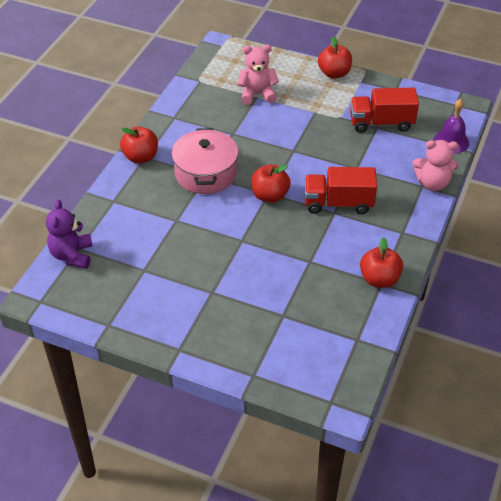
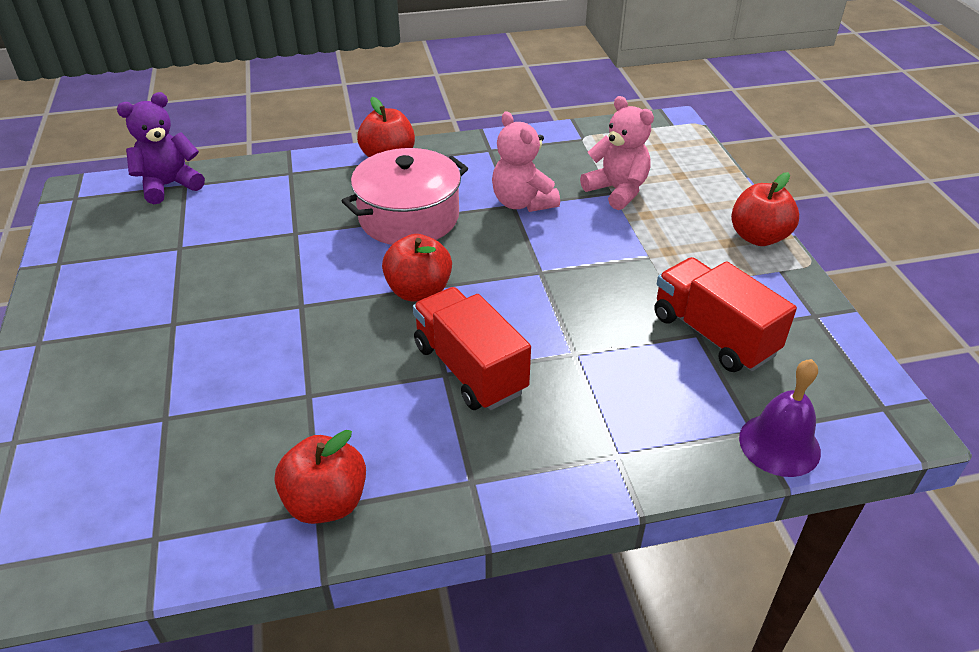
camera: 55 degrees right, 5 degrees down
pink teddy bear [413,140,459,191] -> pink teddy bear moved to [492,111,560,212]

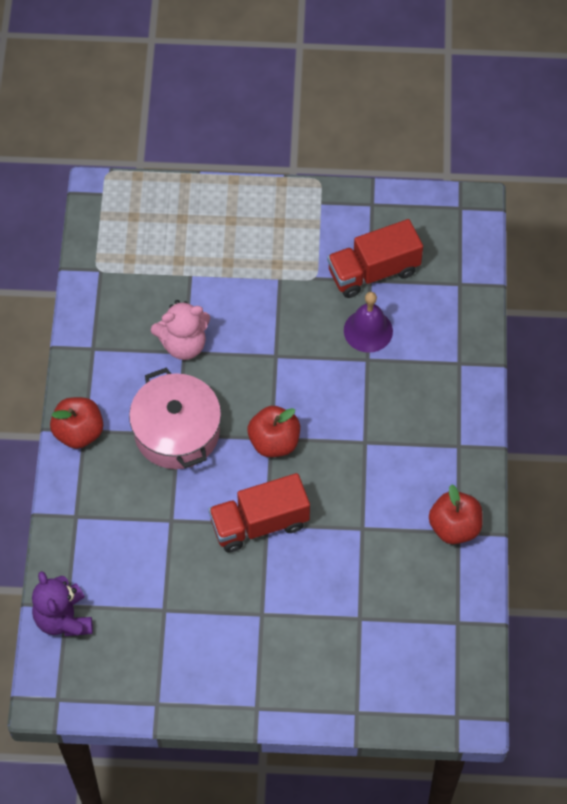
camera: 75 degrees left, 20 degrees up
red truck [413,287,531,410] -> red truck moved to [209,473,310,552]
pink teddy bear [580,96,654,210] -> none
red apple [731,172,799,246] -> none
purple bell [739,359,821,477] -> purple bell moved to [344,292,393,353]

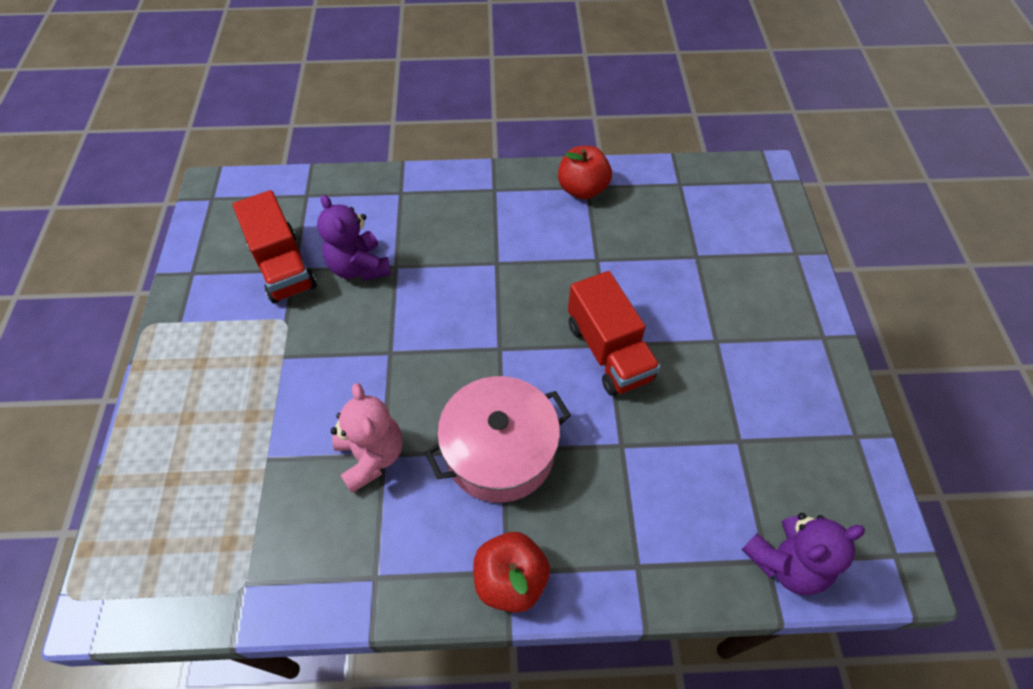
camera: 95 degrees left, 5 degrees down
red apple [248,406,300,457] -> none
purple bell [344,292,393,353] -> purple teddy bear [317,195,391,281]

